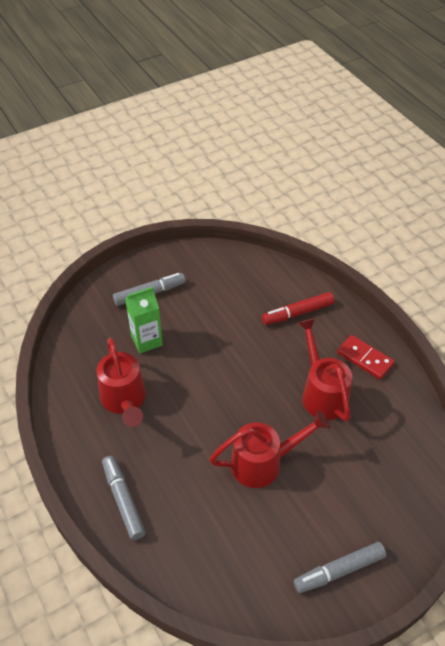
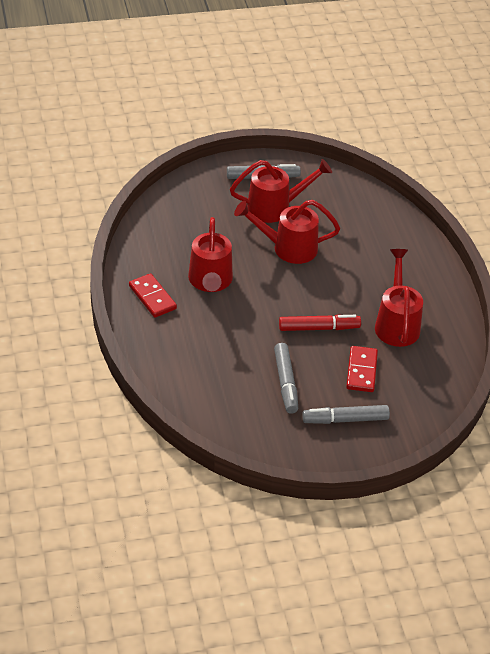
camera: 165 degrees left, 5 degrees down
grey marker [102,456,146,540] -> grey marker moved to [274,343,298,414]
green carton [125,287,163,353] -> red domino [346,346,378,392]
red marker [262,292,334,325] -> red marker moved to [279,315,361,331]
none -> red watering can [230,159,332,223]

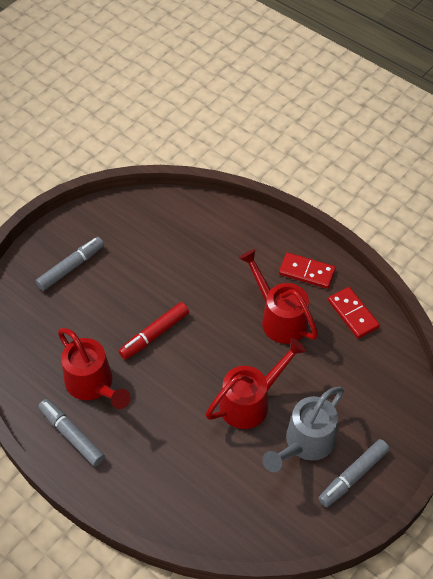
camera: 145 degrees right, 10 degrees up
red watering can [230,159,332,223] -> grey watering can [262,387,344,472]
grey marker [274,343,298,414] -> grey marker moved to [38,399,105,467]
red domino [346,346,378,392] -> red domino moved to [328,287,380,339]

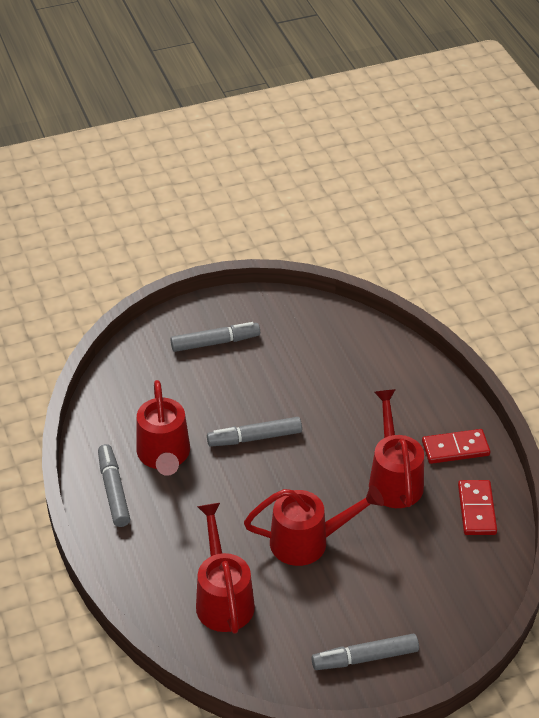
camera: 30 degrees right, 10 degrees down
red marker [119,302,189,359] -> grey marker [207,417,302,447]
grey watering can [262,387,344,472] -> none
red domino [279,253,336,289] -> red domino turned 60 degrees counterclockwise [422,429,490,464]
none -> red watering can [196,503,255,634]

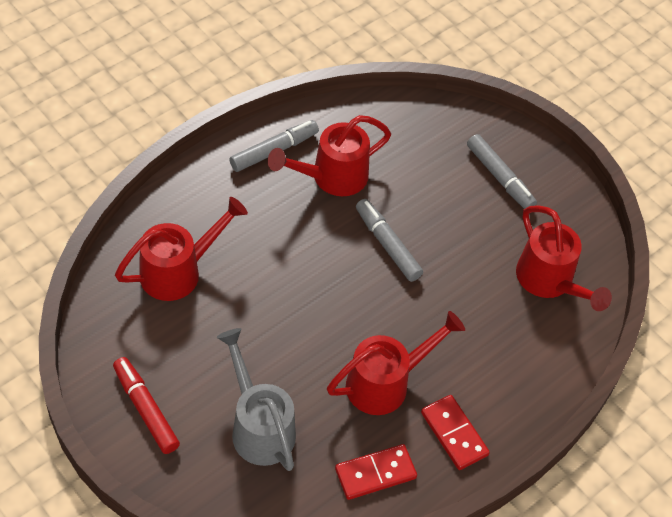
camera: 65 degrees right, 10 degrees up
red watering can [244,485,384,566] -> red watering can moved to [516,205,612,311]
grey marker [312,634,419,670] -> red marker [113,357,180,454]
none -> grey watering can [217,328,296,471]

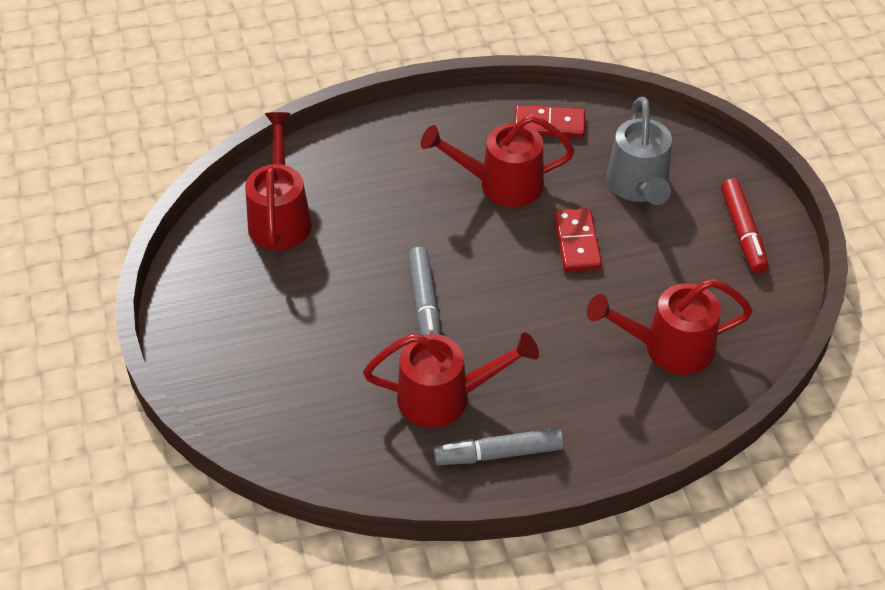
camera: 150 degrees left, 5 degrees down
red domino [421,395,490,470] -> red domino moved to [554,208,602,272]
grey marker [467,134,537,209] -> none

